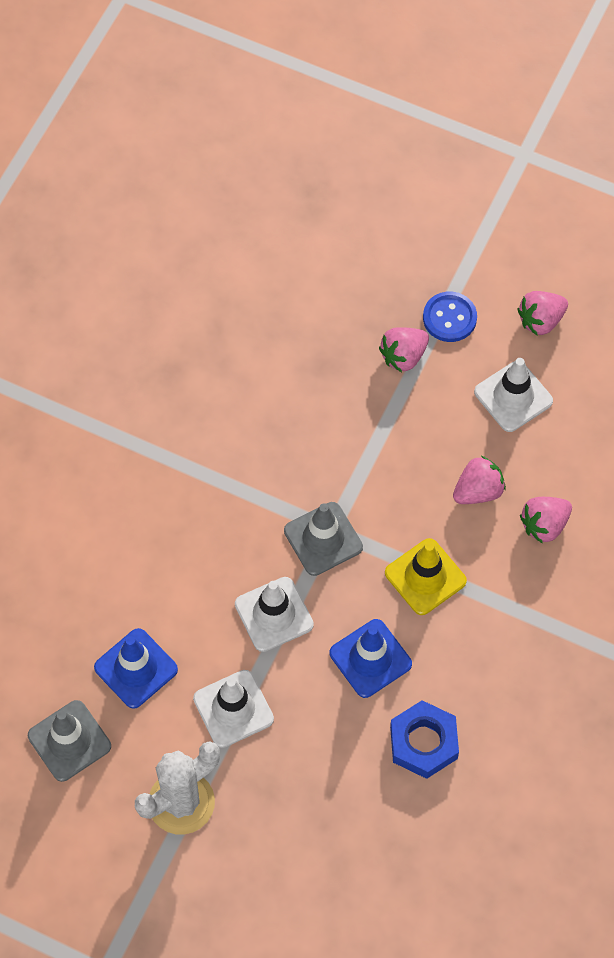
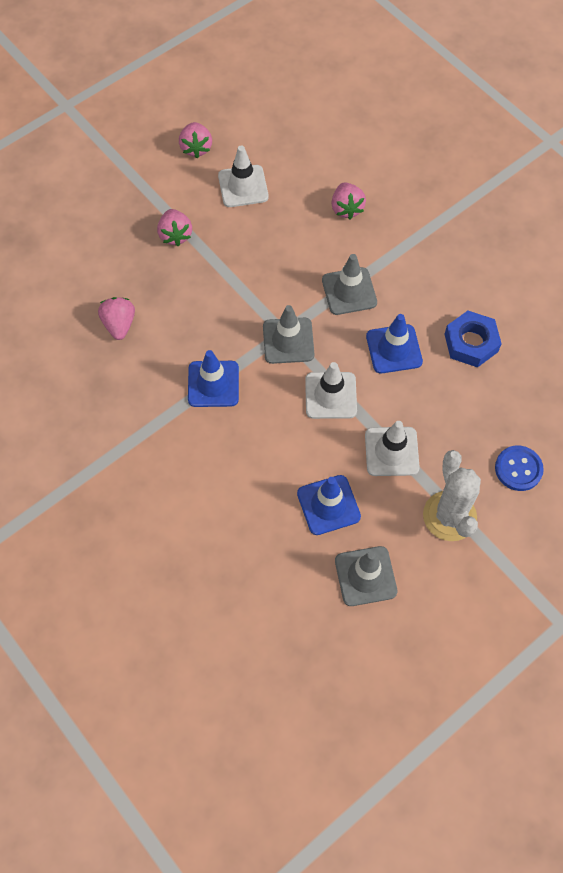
camera: 65 degrees left, 0 degrees up
yellow traffic cone [385,538,467,615] -> grey traffic cone [322,254,377,315]
blue button [423,292,477,342] -> blue button moved to [495,446,544,491]
pink strawberry [453,456,506,504] -> pink strawberry moved to [98,297,135,340]
none -> blue traffic cone [188,350,239,407]

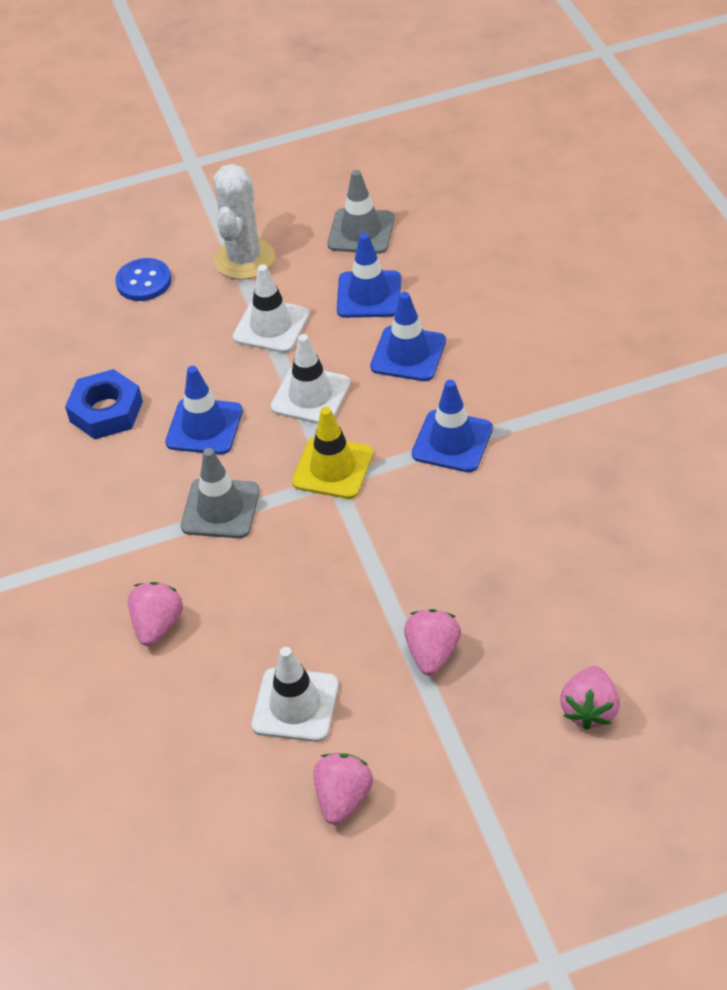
camera: 155 degrees left, 15 degrees down
pink strawberry [98,297,135,340] -> pink strawberry moved to [560,666,620,730]
grey traffic cone [263,305,314,364] -> yellow traffic cone [292,407,373,499]
none -> blue traffic cone [370,292,446,381]

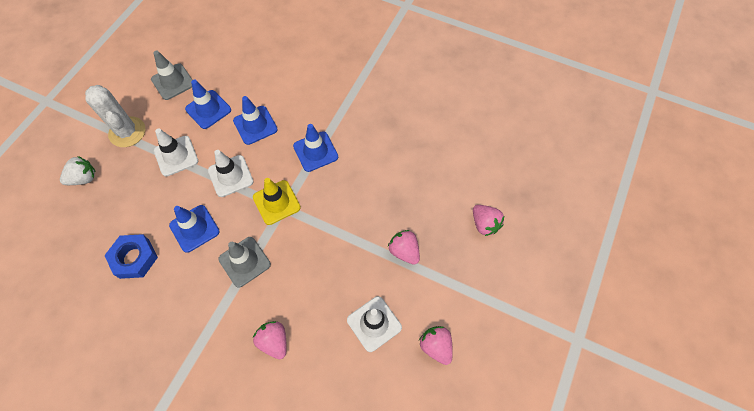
camera: 50 degrees left, 15 degrees up
blue button [115,258,171,301] -> white strawberry [60,156,95,185]

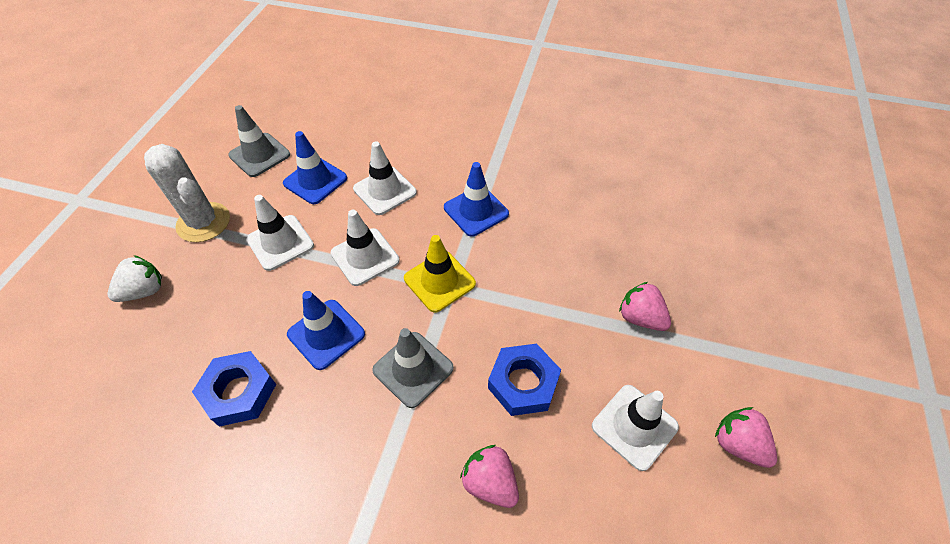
camera: 10 degrees left, 10 degrees down
blue traffic cone [233,96,278,145] -> white traffic cone [353,141,417,215]
pink strawberry [473,205,504,236] -> none
none -> blue nut [488,344,561,416]

